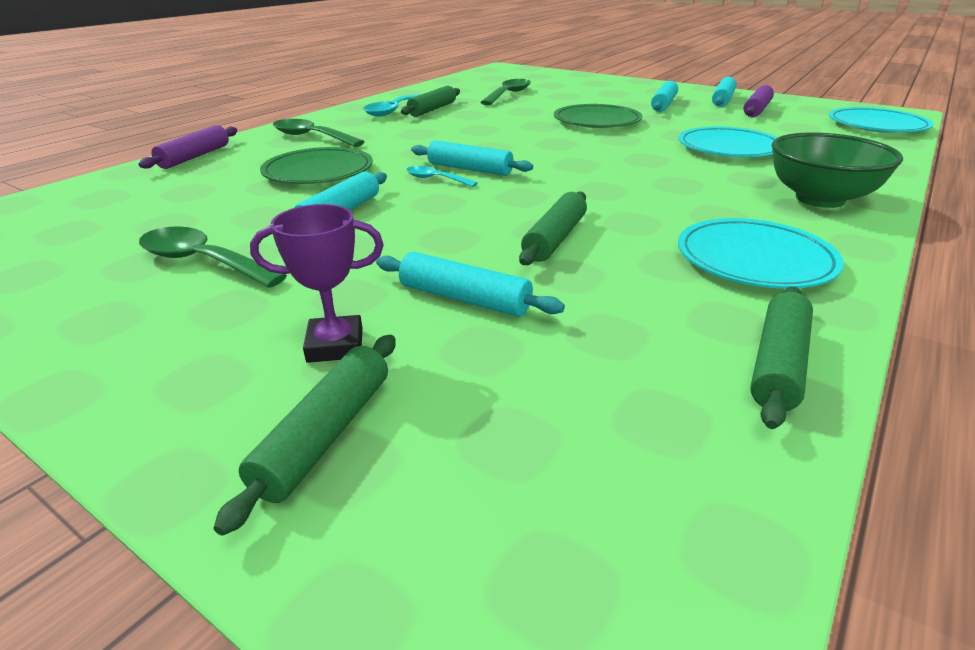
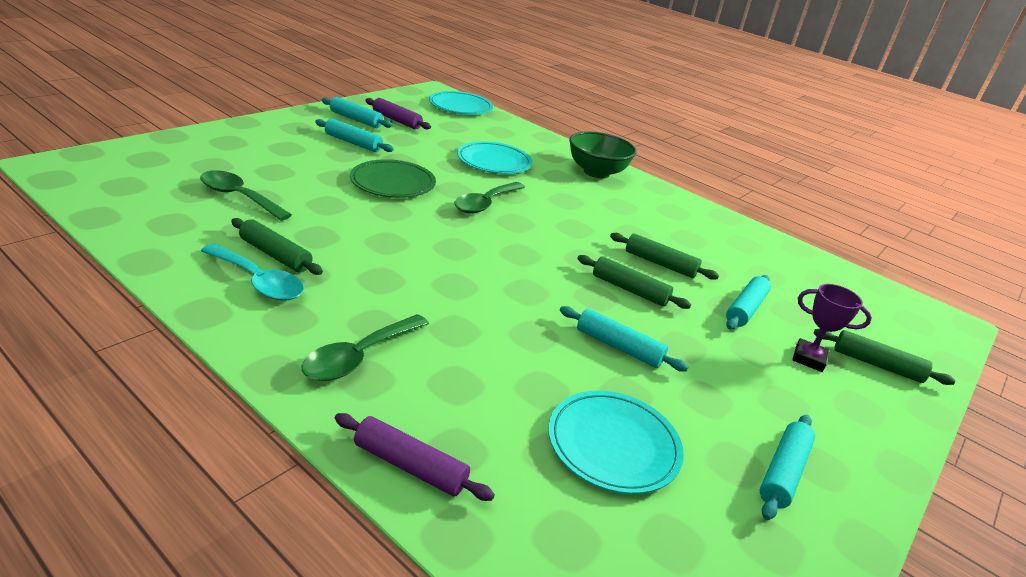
camera: 90 degrees left, 0 degrees up
green spoon [139,226,287,288] -> green spoon moved to [454,182,525,214]
purple trophy [250,204,384,363] -> purple trophy turned 60 degrees counterclockwise [792,284,872,372]
green plate [260,147,373,184] -> none
turquoise spoon [406,166,478,187] -> none
turquoise rolling pin [411,140,533,176] -> turquoise rolling pin moved to [760,415,815,520]
turquoise plate [678,218,844,289] -> turquoise plate moved to [548,391,684,494]
green rolling pin [750,286,813,429] -> green rolling pin moved to [577,255,691,309]

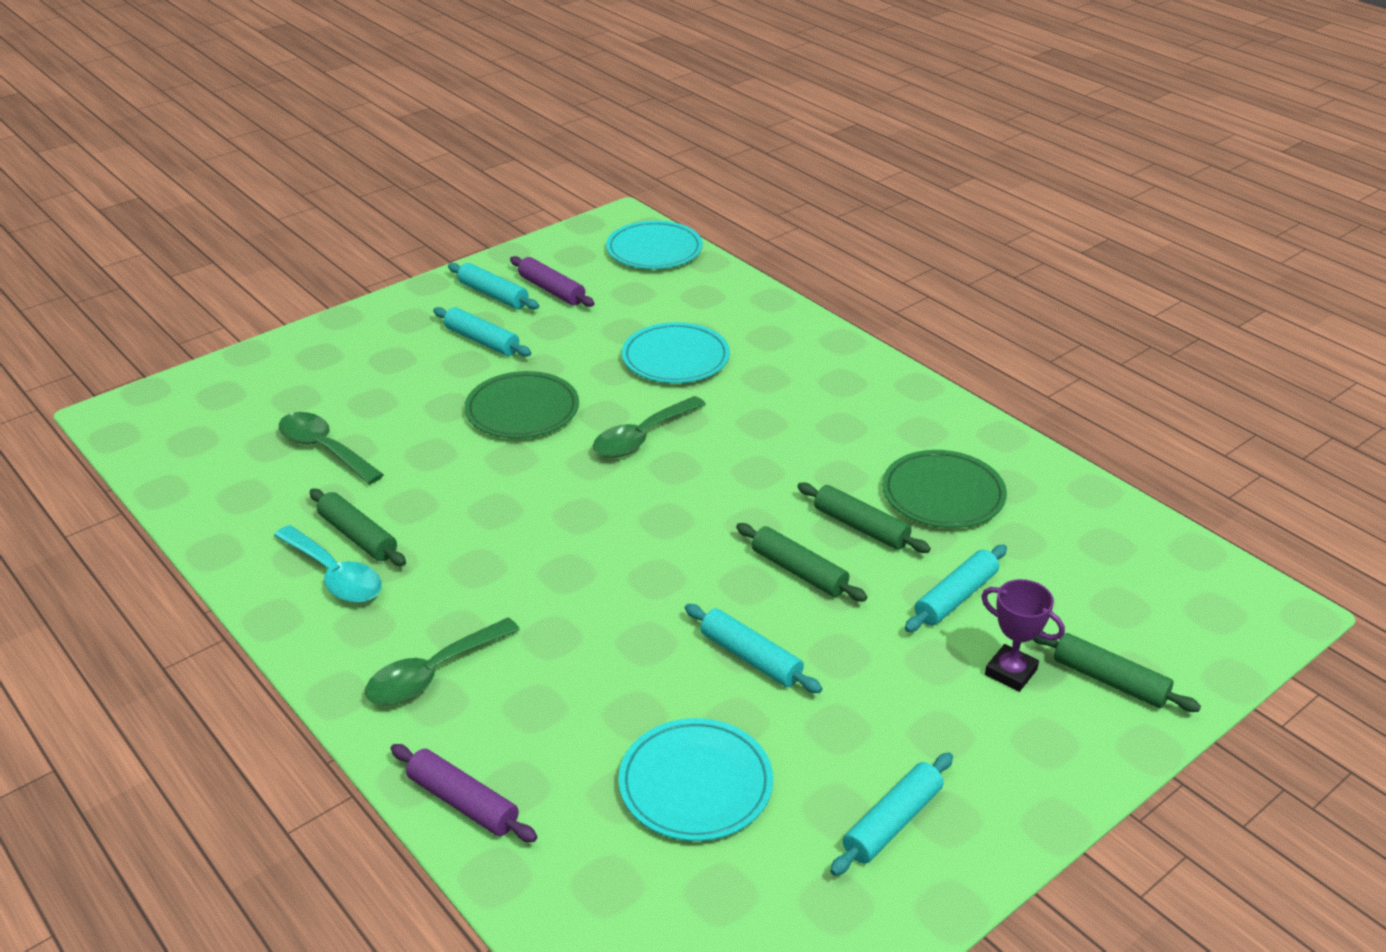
camera: 15 degrees right, 5 degrees up
green bowl [569,131,636,179] -> none
none -> green plate [882,450,1007,528]

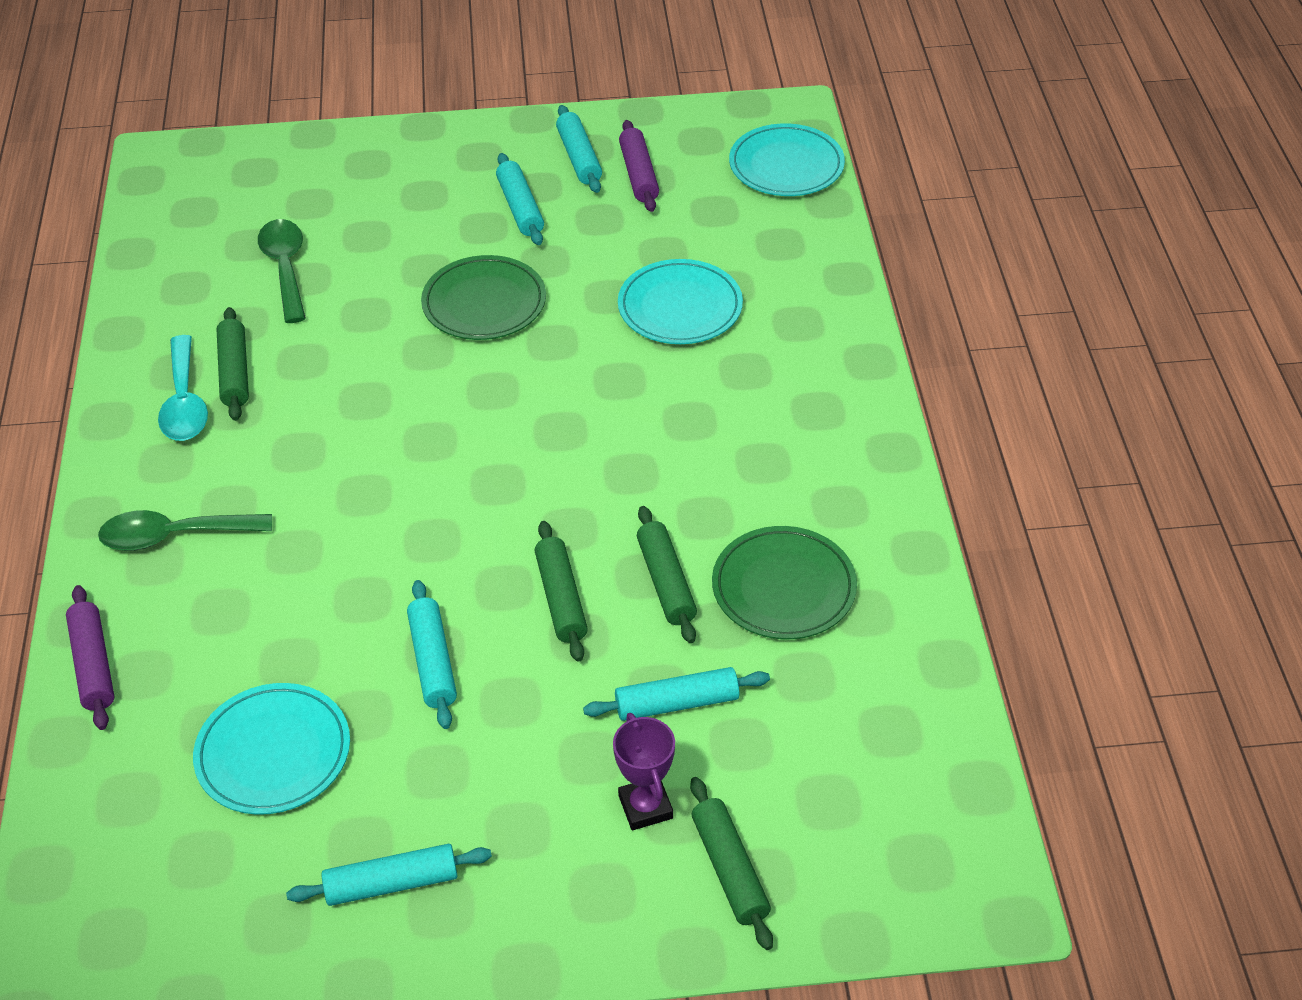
camera: 35 degrees right, 10 degrees up
green spoon [593,396,706,458] -> none

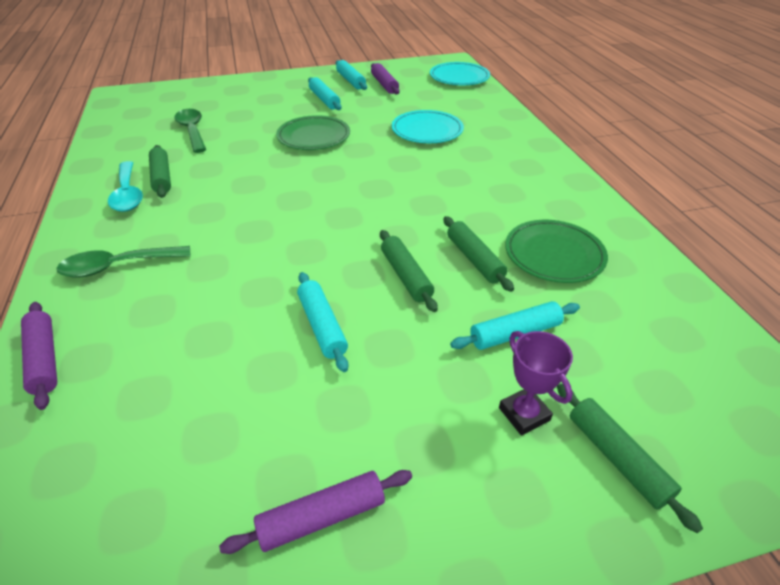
camera: 10 degrees left, 5 degrees down
turquoise plate [193,683,350,815] -> none
turquoise rolling pin [286,844,492,906] -> purple rolling pin [219,470,412,554]

